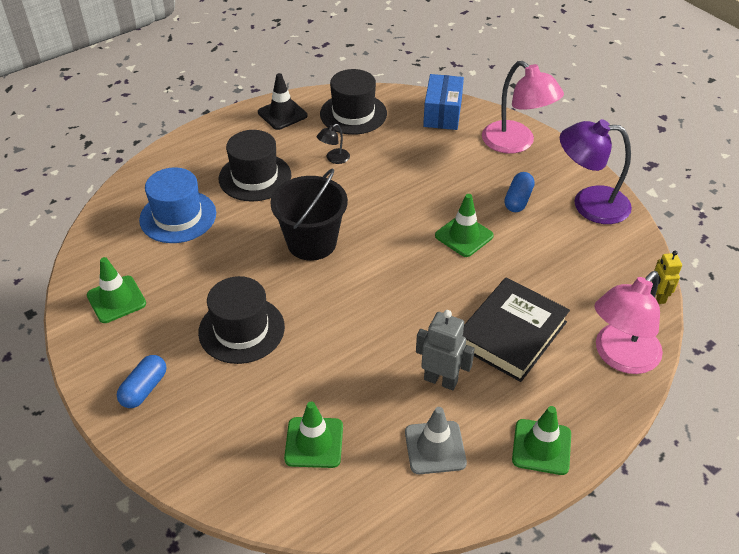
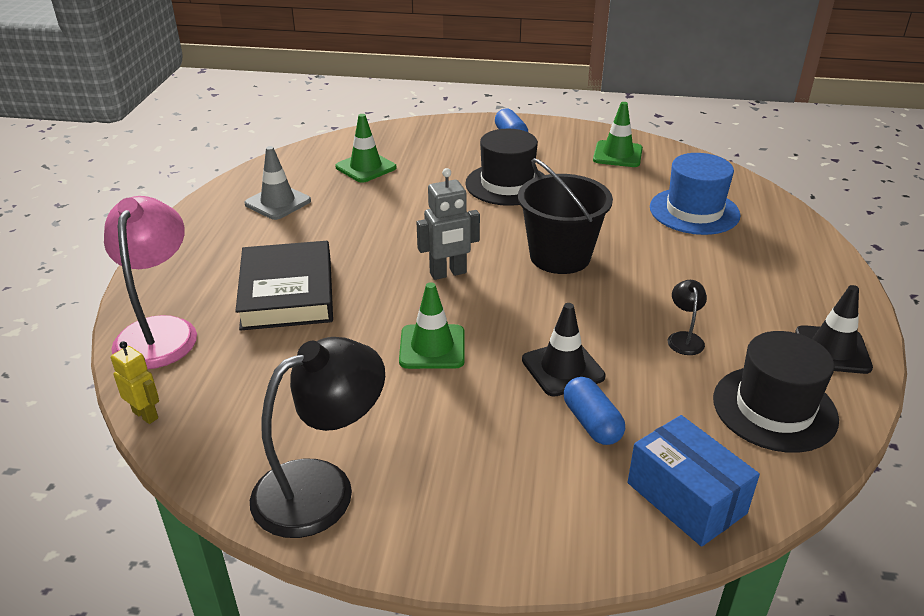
camera: 135 degrees right, 10 degrees down
black hat [219,130,291,202] -> none
grey robot [416,310,475,390] -> grey robot moved to [416,168,480,280]
pink lamp [482,61,564,154] -> none
blue capsule [504,172,535,212] -> blue capsule moved to [564,377,625,445]
green traffic cone [512,406,571,475] -> none
purple lamp [560,119,632,224] -> black lamp [250,337,385,538]
none -> black traffic cone [522,303,606,397]

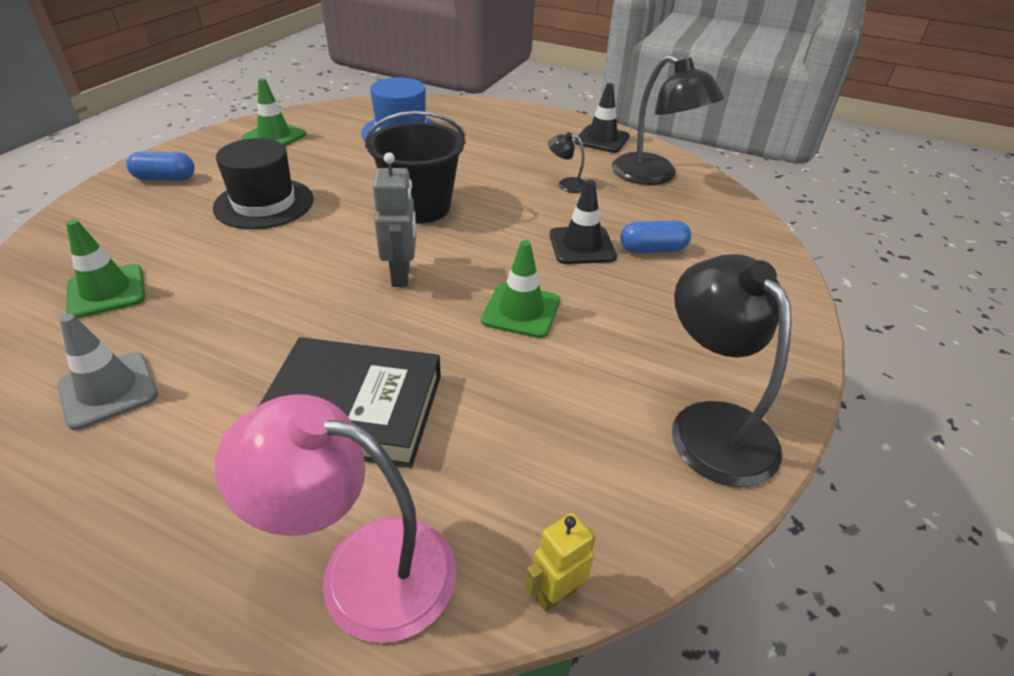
camera: 75 degrees left, 5 degrees up
blue box [628,415,760,547] -> none
black hat [713,331,839,453] -> black lamp [612,55,724,185]

